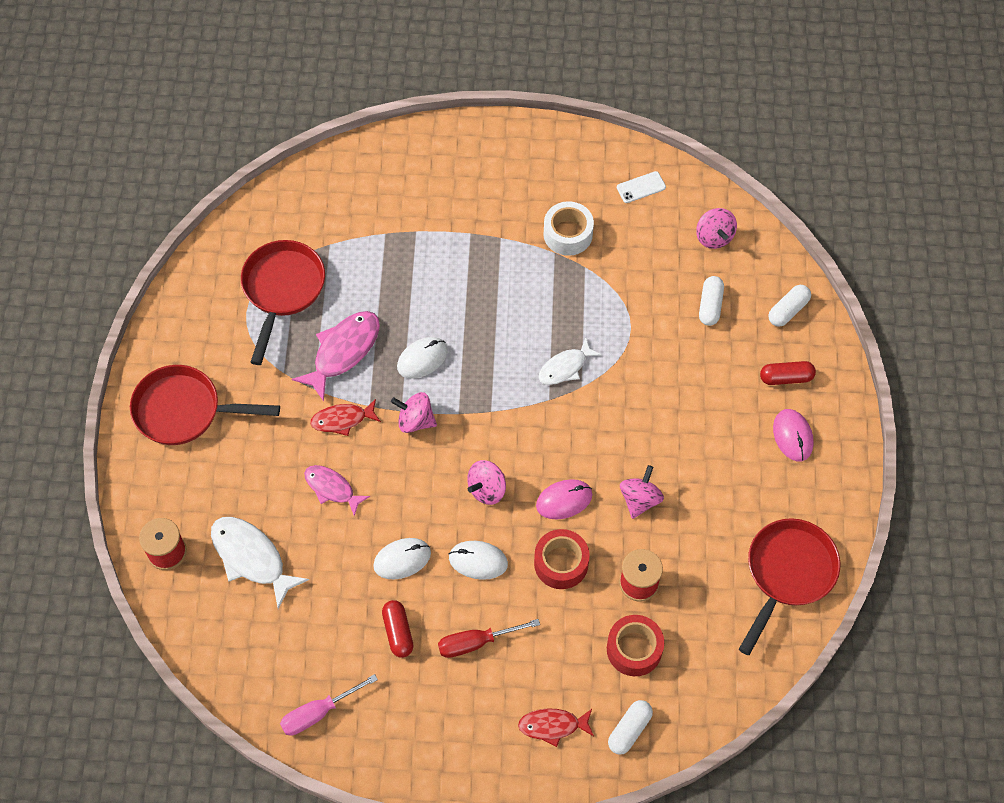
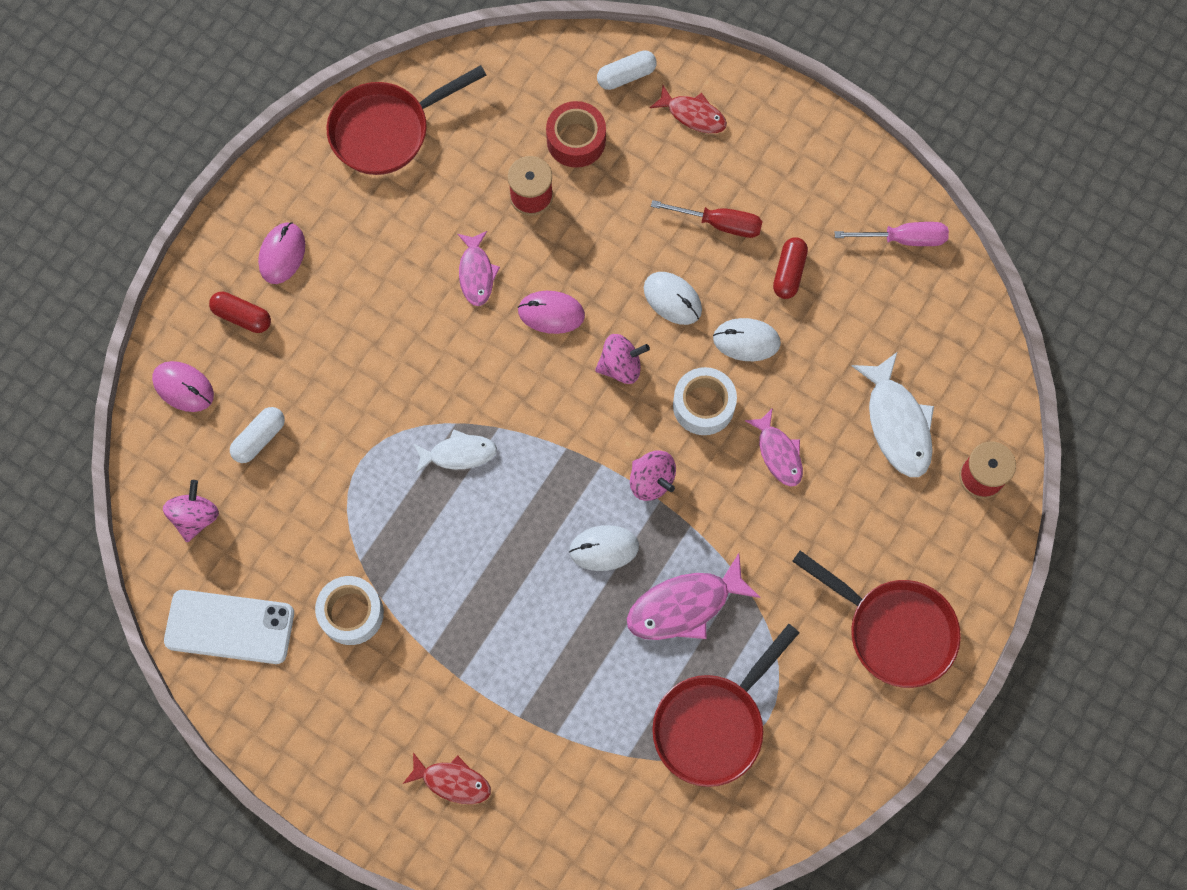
camera: 150 degrees left, 10 degrees up
red fish [310,399,381,436] -> red fish moved to [403,752,491,804]
red tape [534,529,590,589] -> none
white phone [617,171,666,203] -> white phone [164,590,294,664], size x2.01
pink spinning top [620,465,664,519] -> pink fish [457,231,500,306]
white capsule [768,285,811,327] -> pink mouse [152,361,214,412]
none -> white tape [673,367,737,435]

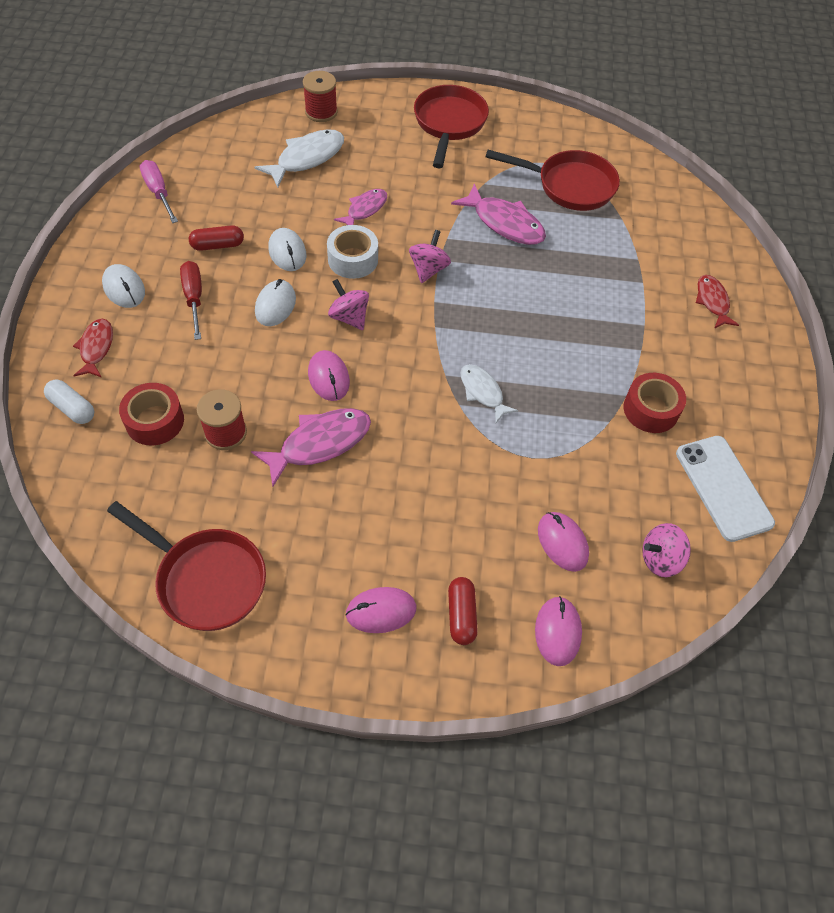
camera: 120 degrees left, 15 degrees down
white capsule [230,407,285,463] -> pink mouse [538,512,589,572]
white tape [315,576,384,645] -> red tape [624,373,686,433]
pink fish [457,231,500,306] -> pink fish [251,408,371,487], size x1.58
white mouse [569,525,639,571] -> white mouse moved to [102,264,145,308]

